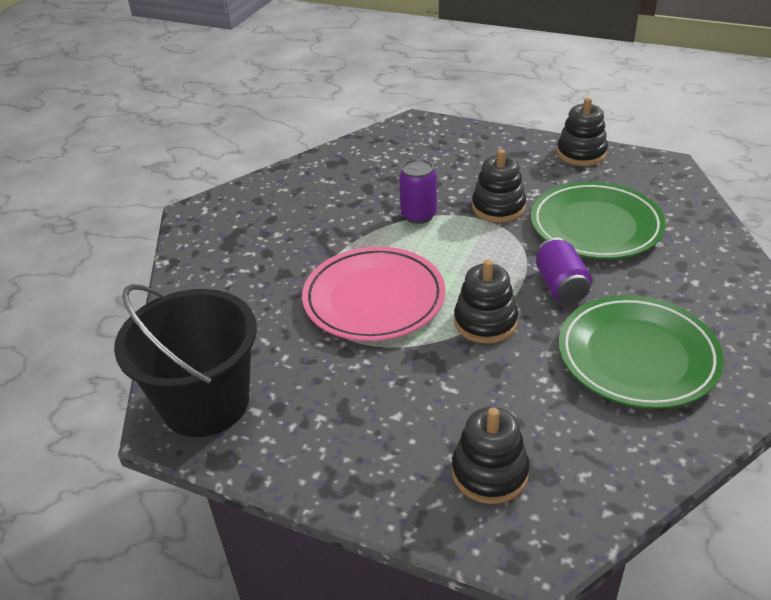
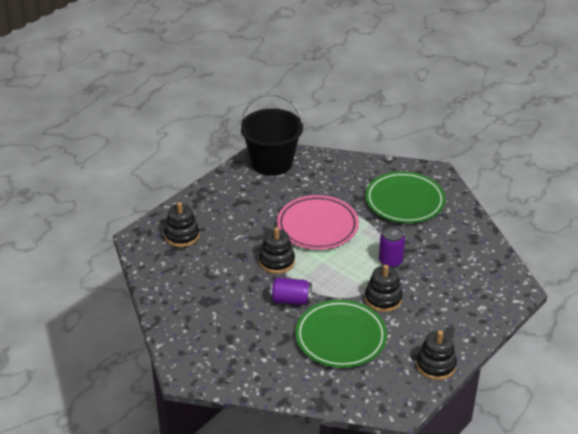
camera: 105 degrees right, 0 degrees up
green plate [558,295,724,409] -> green plate moved to [366,171,445,223]

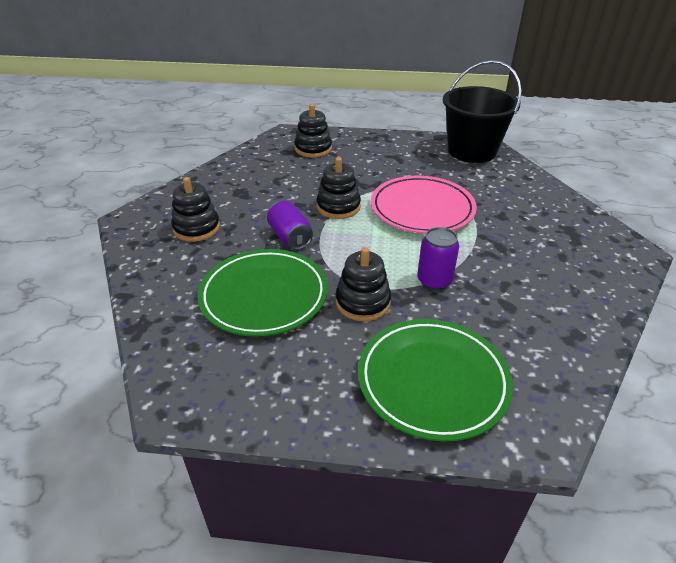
camera: 55 degrees right, 0 degrees up
green plate [366,171,445,223] -> green plate moved to [358,319,513,441]
black stacking toy [416,330,457,380] -> black stacking toy moved to [171,177,220,242]

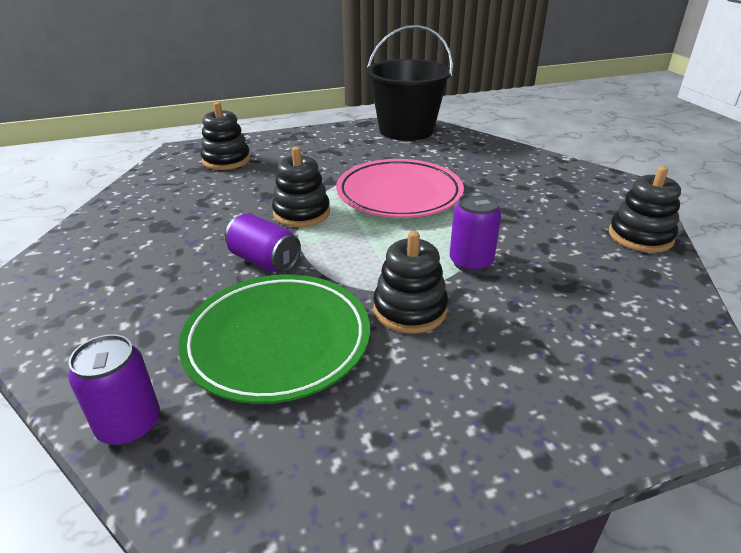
camera: 25 degrees left, 5 degrees down
black stacking toy [171,177,220,242] -> black stacking toy moved to [609,166,681,253]
green plate [358,319,513,441] -> none
none -> purple can [68,334,160,446]

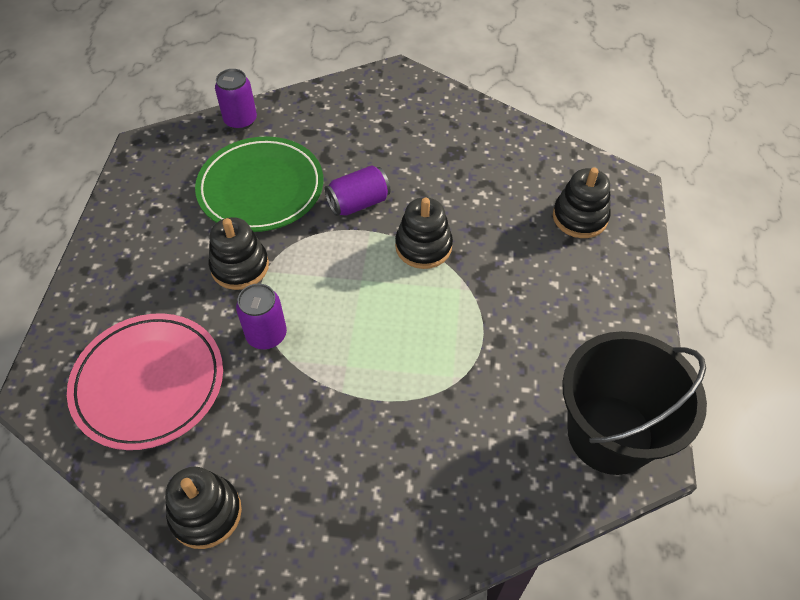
camera: 115 degrees right, 20 degrees up
pink plate [336,159,464,218] -> pink plate moved to [67,313,223,450]

